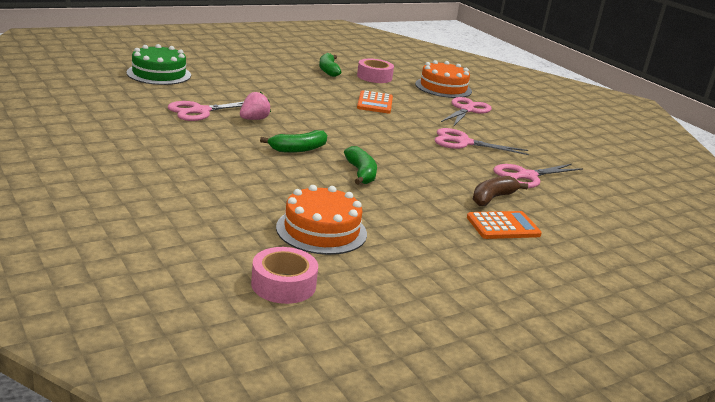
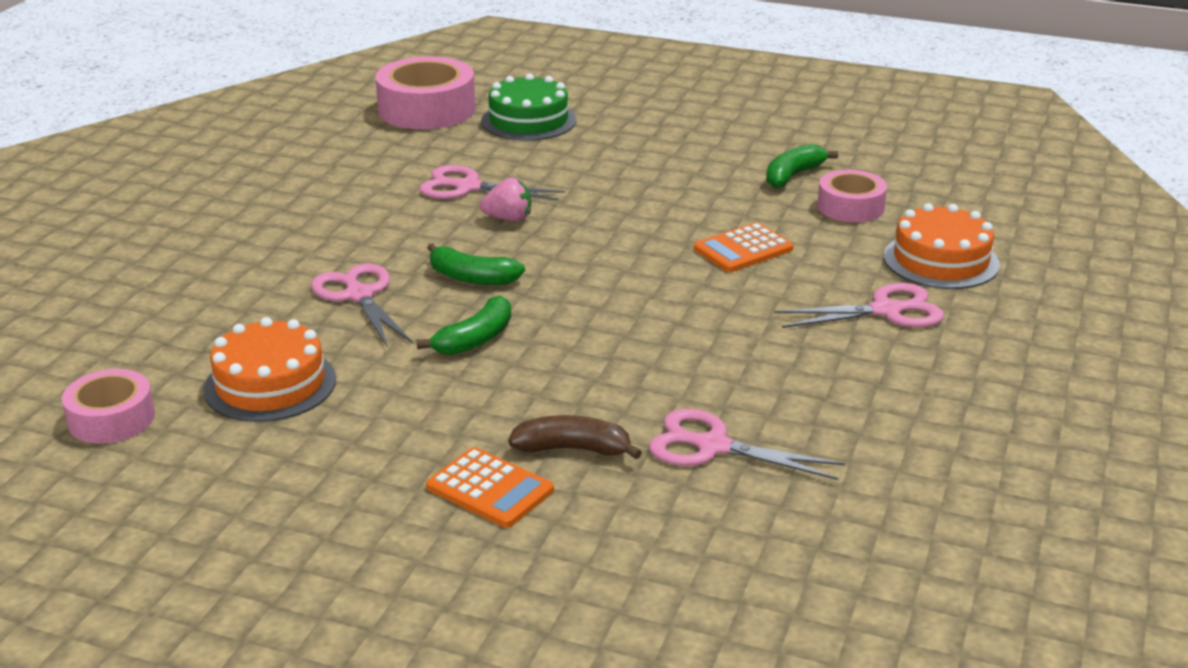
camera: 55 degrees right, 5 degrees up
pink scissors [435,128,529,155] -> pink scissors moved to [311,263,412,348]
none -> pink tape [375,56,476,129]

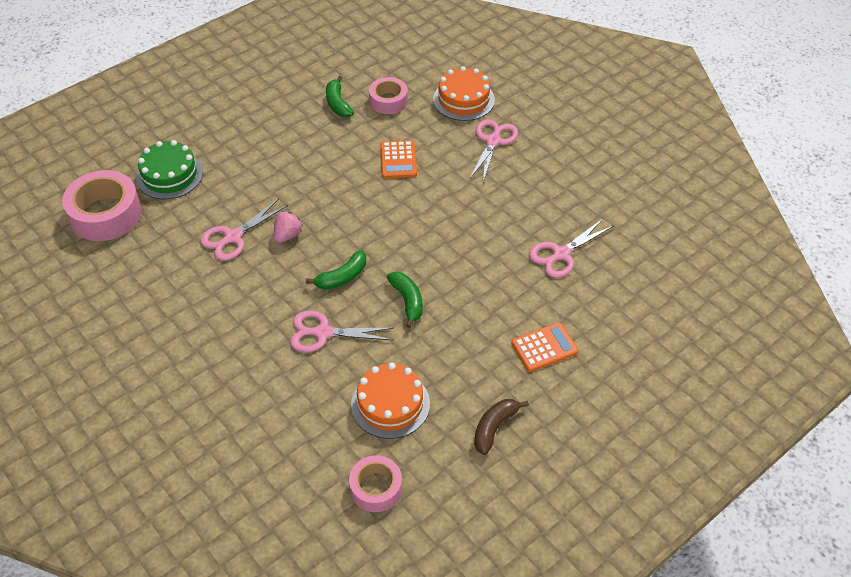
camera: 60 degrees left, 20 degrees up
brown banana [508,415,642,459] -> brown banana moved to [474,399,529,455]

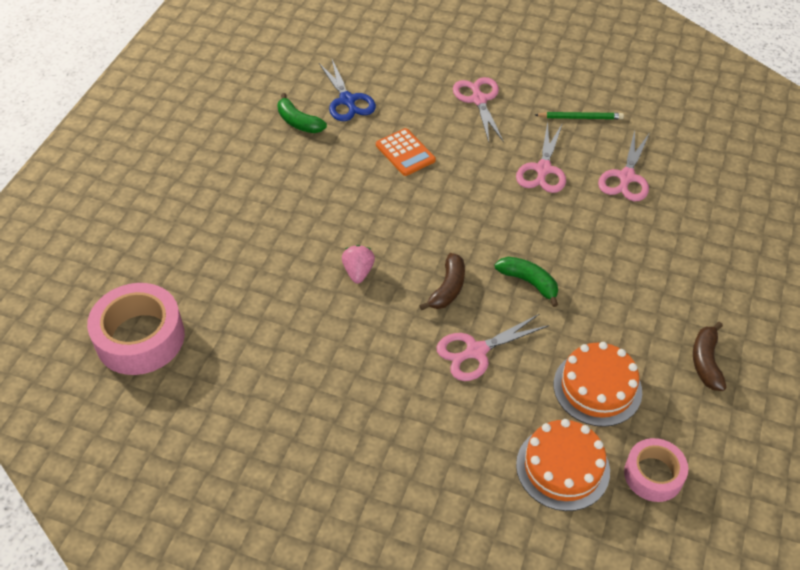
camera: 30 degrees left, 0 degrees up
green cake [136,140,203,199] -> none
pink scissors [200,199,288,261] -> pink scissors moved to [516,122,566,193]
green banana [306,250,366,290] -> brown banana [419,253,465,311]
pink tape [369,77,408,114] -> blue scissors [319,59,376,121]
orange cake [433,66,495,121] -> orange cake moved to [516,419,610,511]
orange calculator [511,322,578,372] -> none
none -> green pencil [535,112,624,119]

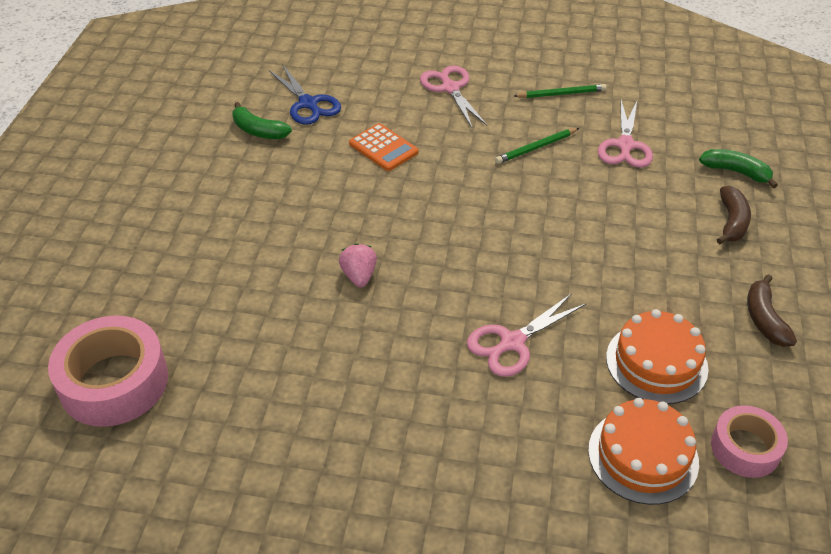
camera: 10 degrees left, 5 degrees down
brown banana [419,253,465,311] -> brown banana moved to [717,186,751,244]
green banana [495,257,558,307] -> green banana moved to [699,149,778,188]
pink scissors [516,122,566,193] -> green pencil [495,128,579,164]

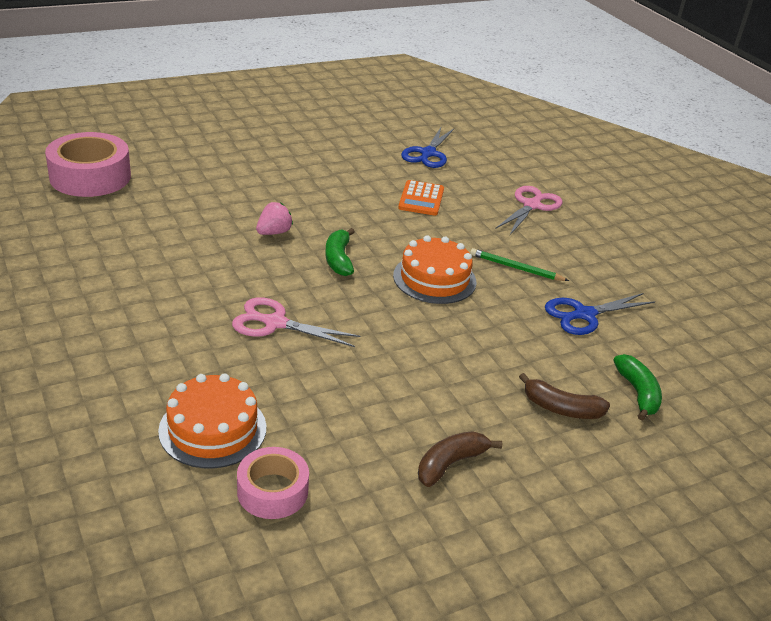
camera: 50 degrees right, 10 degrees down
green banana [232,102,292,139] -> green banana moved to [325,228,355,276]
green pencil [514,84,607,98] -> none
pink scissors [598,100,653,168] -> blue scissors [545,293,655,335]
orange cake [606,309,709,404] -> orange cake moved to [393,235,476,304]
brown banana [717,186,751,244] -> brown banana turned 45 degrees clockwise [519,373,610,419]

